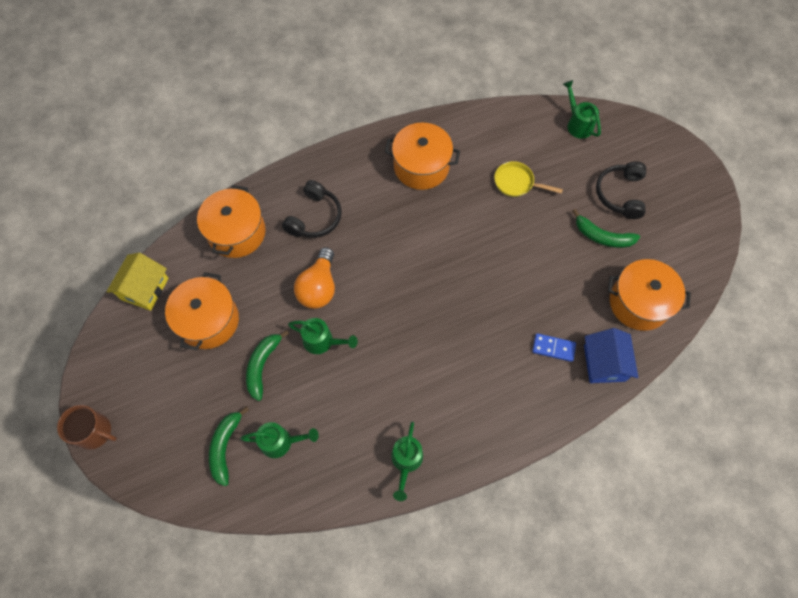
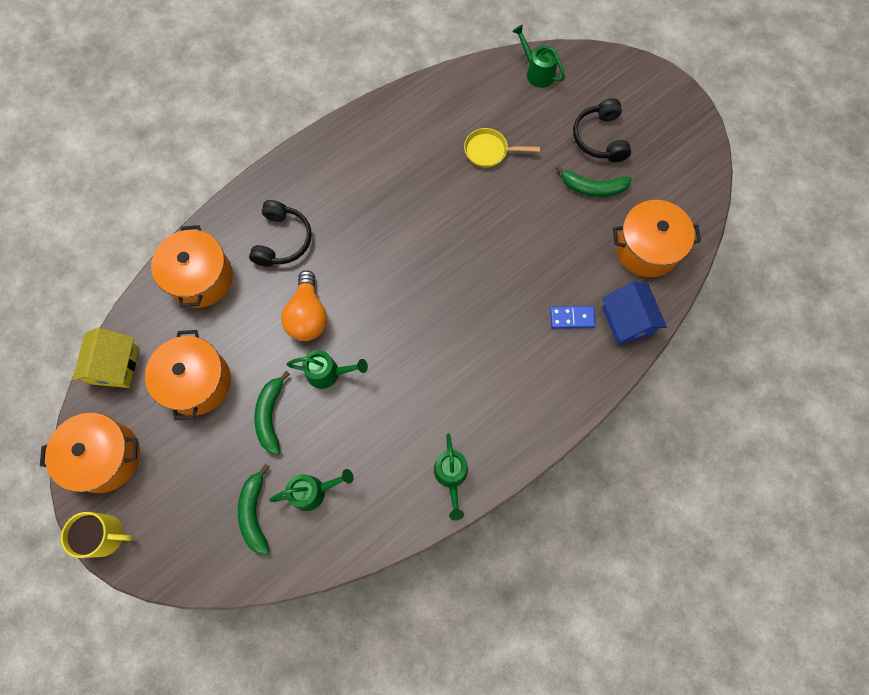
camera: 15 degrees left, 5 degrees up
brown mug [57,405,117,450] -> yellow mug [61,512,133,558]
orange pot [385,123,460,190] -> orange pot moved to [40,413,140,493]

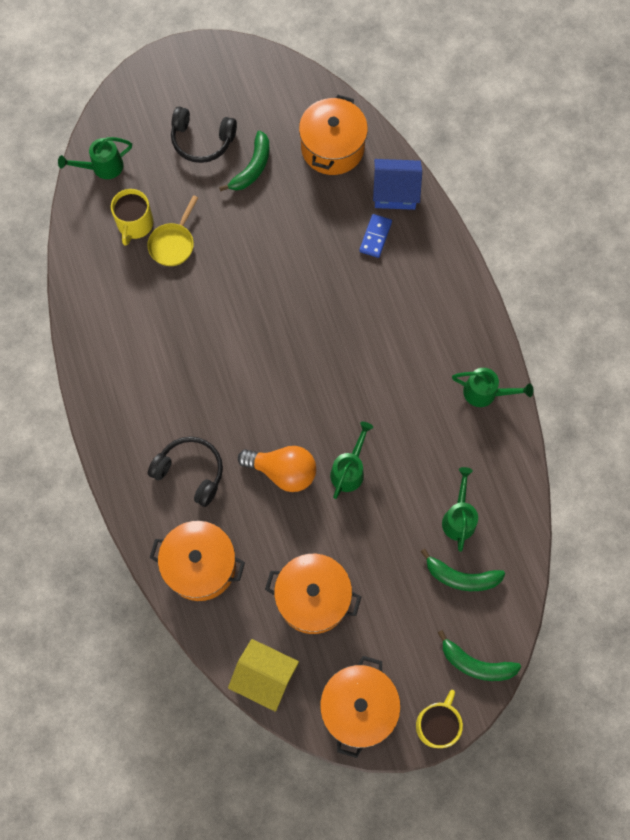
camera: 70 degrees left, 0 degrees up
green banana [254,371,290,455] -> green banana moved to [438,630,521,681]
none -> yellow mug [111,189,153,246]

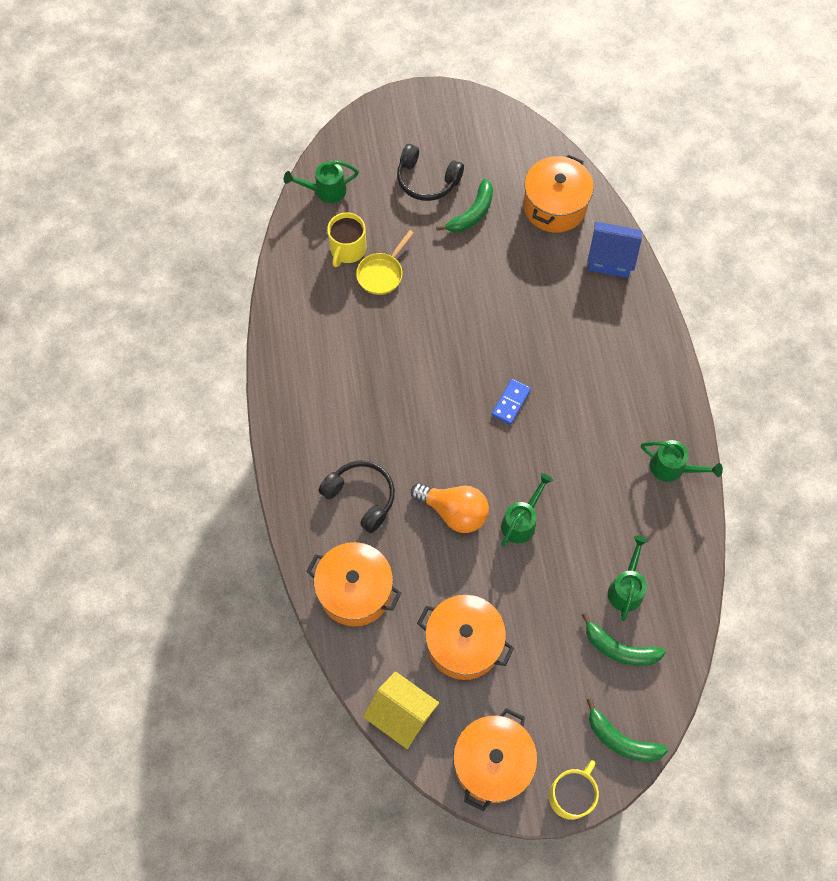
camera: 10 degrees right, 5 degrees down
blue domino [359,214,392,258] -> blue domino moved to [491,379,531,425]

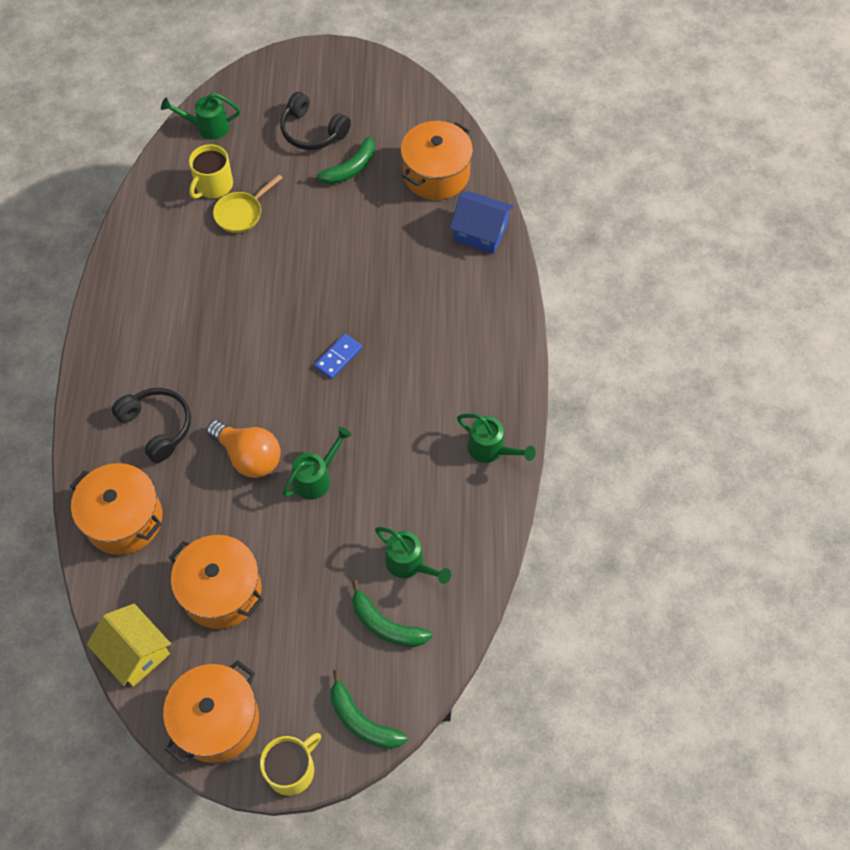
camera: 10 degrees right, 5 degrees down
green watering can [608,536,648,621] -> green watering can turned 105 degrees clockwise [375,527,451,584]

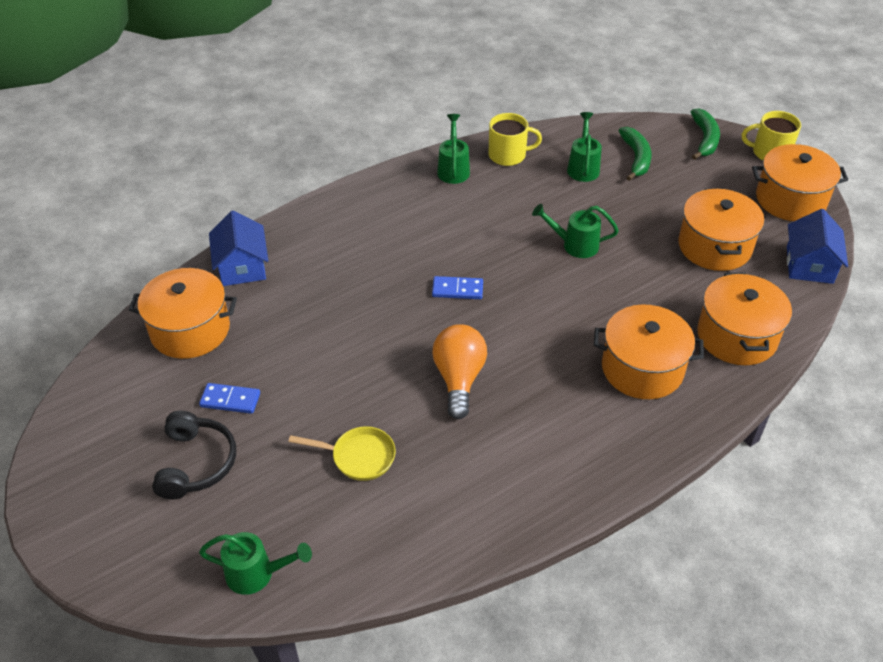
camera: 125 degrees left, 15 degrees down
yellow house [87,604,171,687] -> blue house [787,209,848,284]
black headphones [112,388,191,463] -> orange pot [594,305,704,399]
green watering can [161,93,240,140] -> green watering can turned 45 degrees counterclockwise [199,532,312,595]
yellow mug [189,144,233,199] -> yellow mug moved to [488,113,542,166]
orange light bulb [206,420,281,478] -> orange light bulb moved to [432,324,487,419]
green banana [307,137,375,185] -> blue domino [199,383,260,414]

